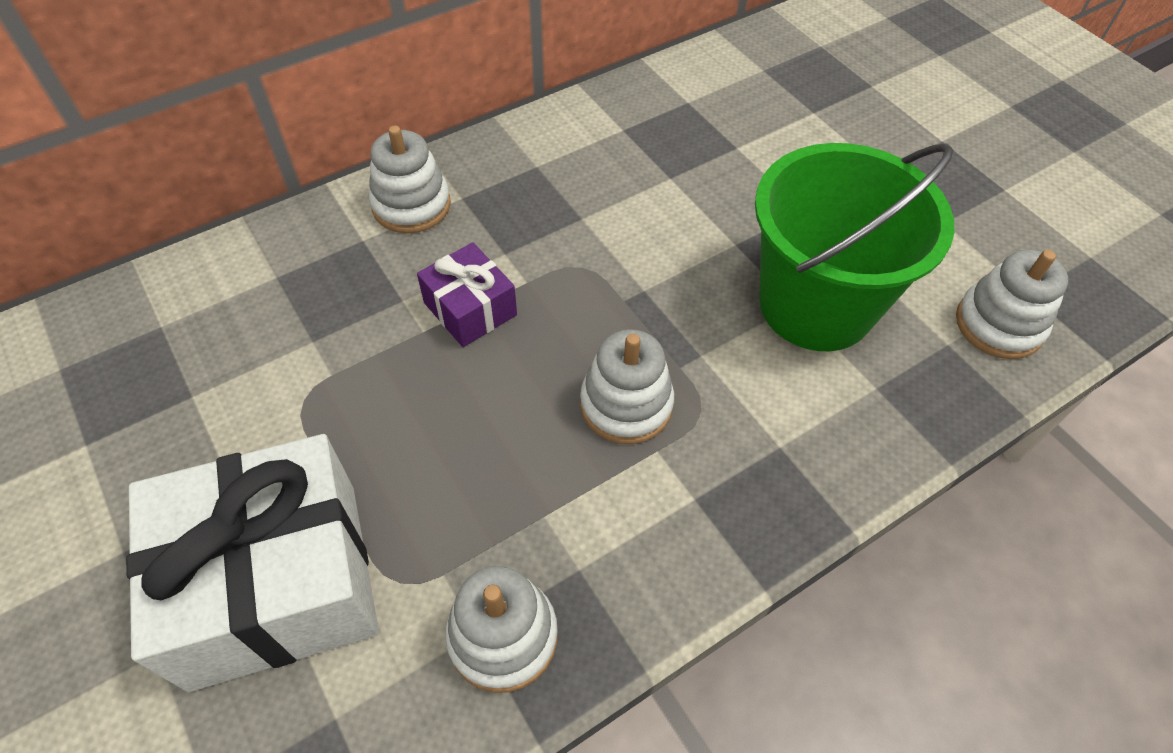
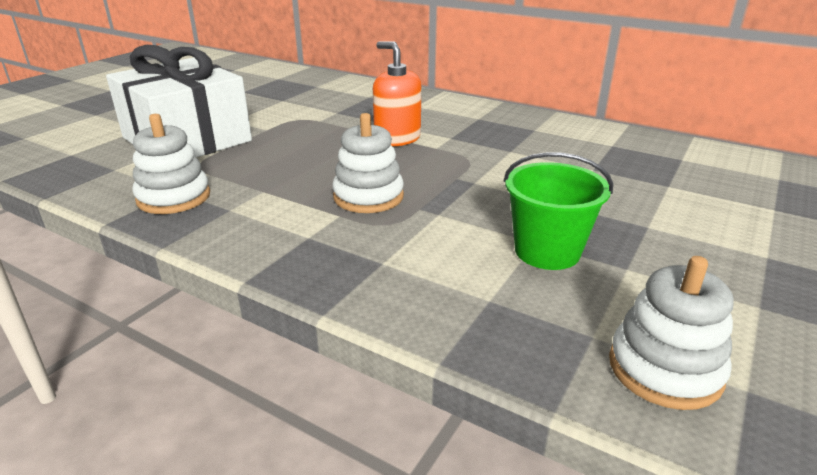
camera: 65 degrees right, 25 degrees down
white stacking toy [369,126,451,233] -> none
purple gift [417,242,517,347] -> orange soap dispenser [373,41,421,146]
green bucket [755,143,954,351] -> green bucket [504,152,613,270], size x0.58

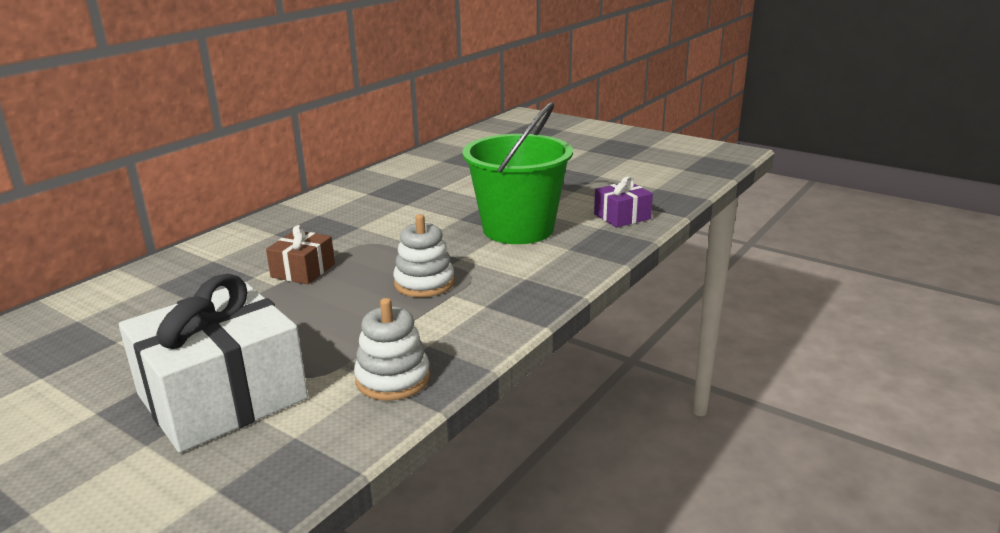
camera: 85 degrees left, 5 degrees down
orange soap dispenser [373,41,421,146] -> brown gift [266,225,335,284]
green bucket [504,152,613,270] -> green bucket [462,102,573,244], size x1.71
white stacking toy [609,256,734,410] -> purple gift [594,176,653,228]

